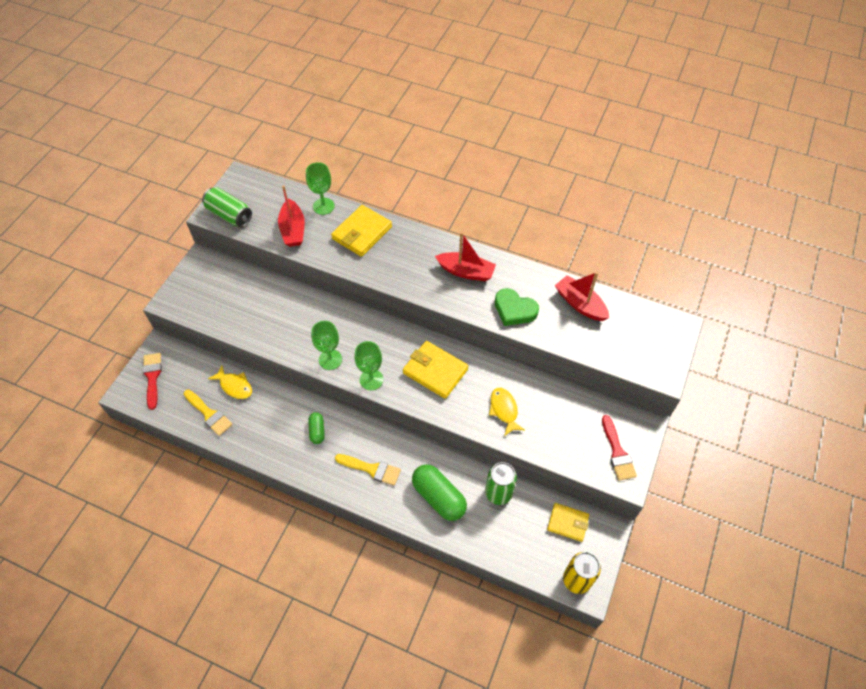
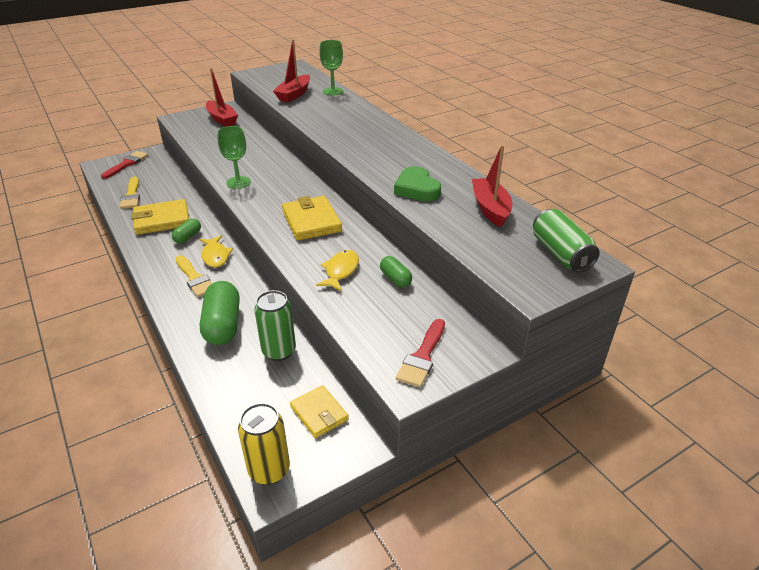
camera: 35 degrees right, 20 degrees down
green can [202,187,252,227] -> green can moved to [533,209,600,272]
yellow fish [208,365,252,399] -> yellow fish moved to [200,235,233,267]
yellow wallet [331,205,392,257] -> yellow wallet moved to [131,199,189,235]
green goblet [354,341,383,390] -> none
red boat [435,232,496,281] -> red boat moved to [206,68,238,127]
none -> green capsule [380,256,412,287]

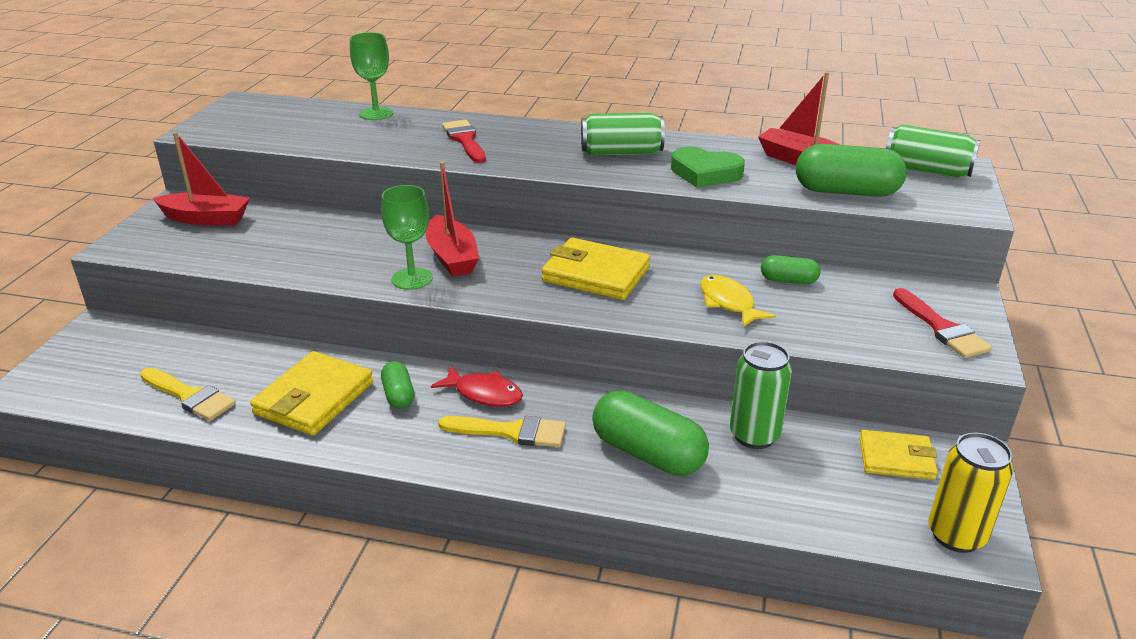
camera: 45 degrees left, 5 degrees down
red brush [101,151,148,179] -> red brush moved to [442,120,486,163]
yellow fish [200,235,233,267] -> red fish [431,365,523,407]
red boat [273,39,310,102] -> red boat moved to [426,161,479,277]
none -> green can [581,113,665,156]
none -> green capsule [796,144,907,197]

